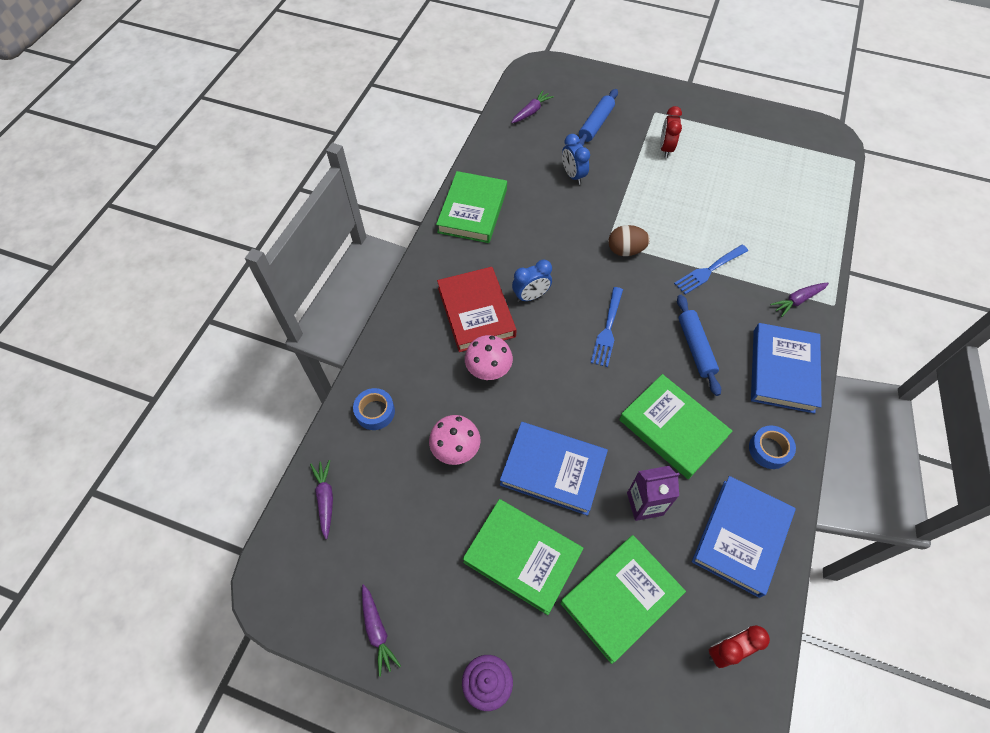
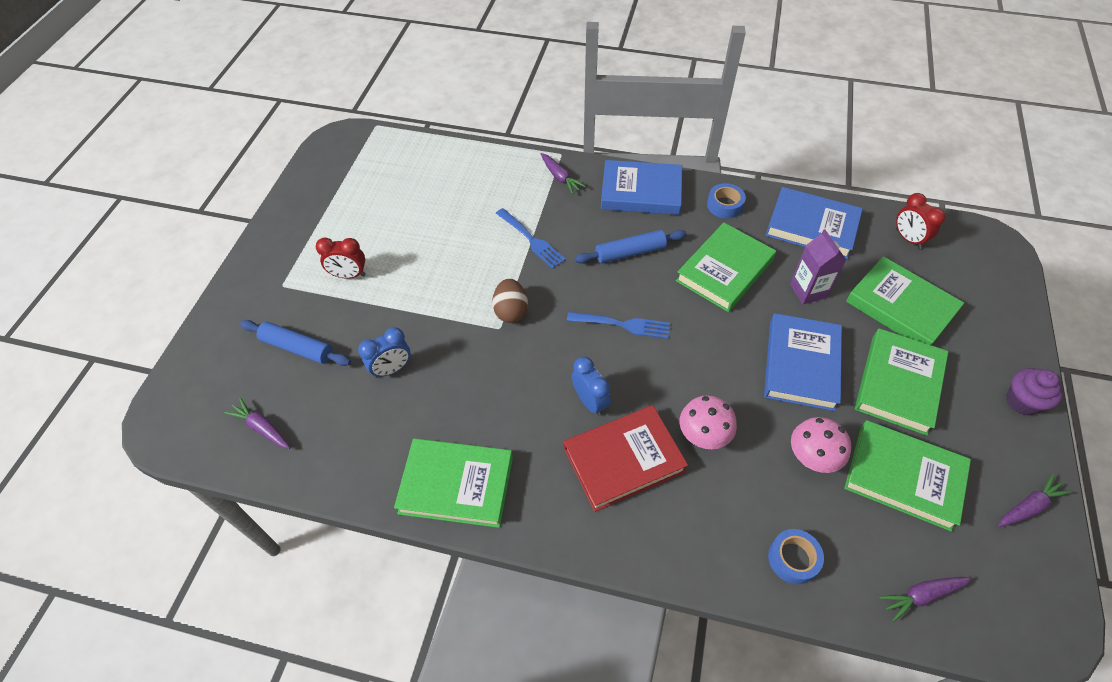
camera: 95 degrees left, 5 degrees down
none -> green book [844,420,971,532]

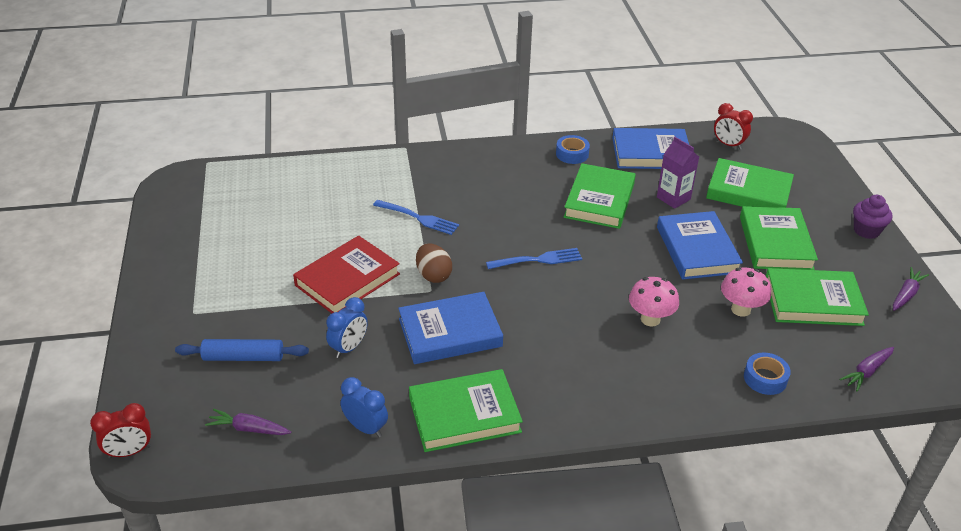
camera: 25 degrees left, 15 degrees down
red clock [316,238,366,279] -> red clock moved to [90,403,151,458]
purple carrot [541,153,586,194] -> none
red book [564,405,688,512] -> red book moved to [293,236,400,313]
blue clock [572,357,611,416] -> blue clock moved to [341,377,388,437]
blue rolling pin [574,230,687,264] -> none
blue book [601,160,682,215] -> blue book moved to [398,292,503,364]

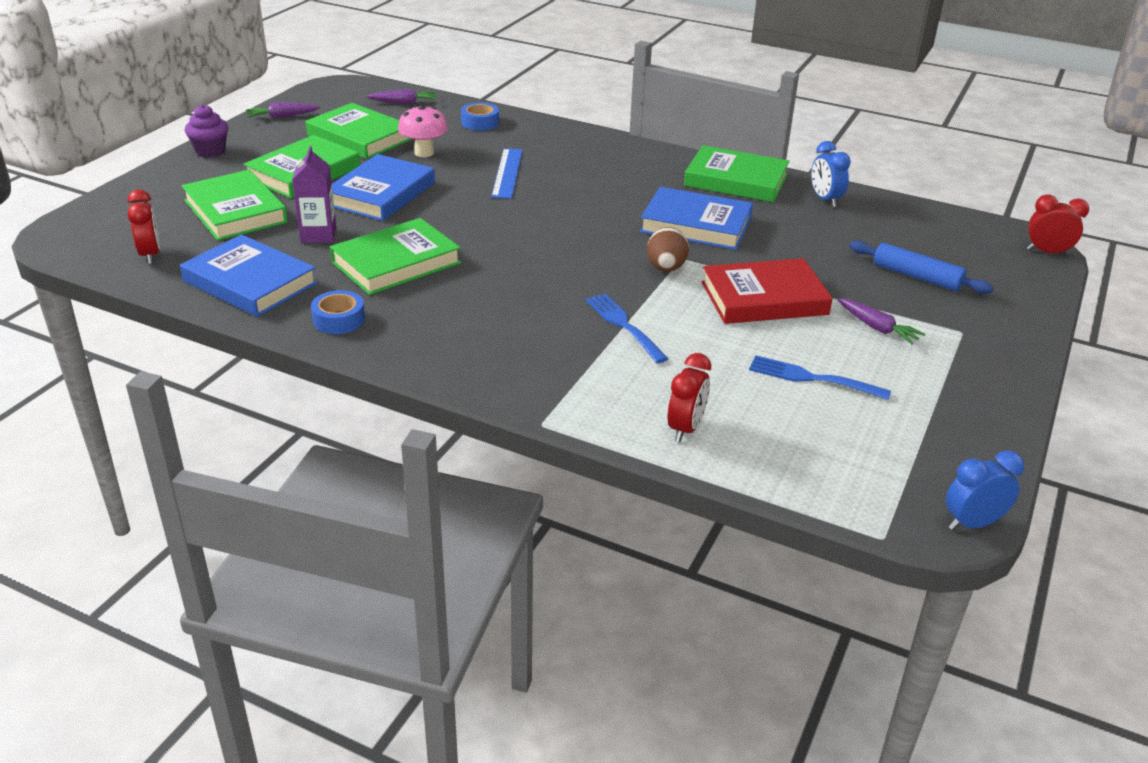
camera: 145 degrees left, 5 degrees down
purple carrot [205,409,291,435] -> purple carrot moved to [837,298,925,344]
blue clock [326,297,368,358] -> blue clock moved to [946,450,1025,530]
blue fork [486,248,582,269] -> blue fork moved to [749,355,891,400]
pink mushroom [629,277,679,327] -> blue ruler [491,148,523,199]
none -> red clock [667,353,711,442]

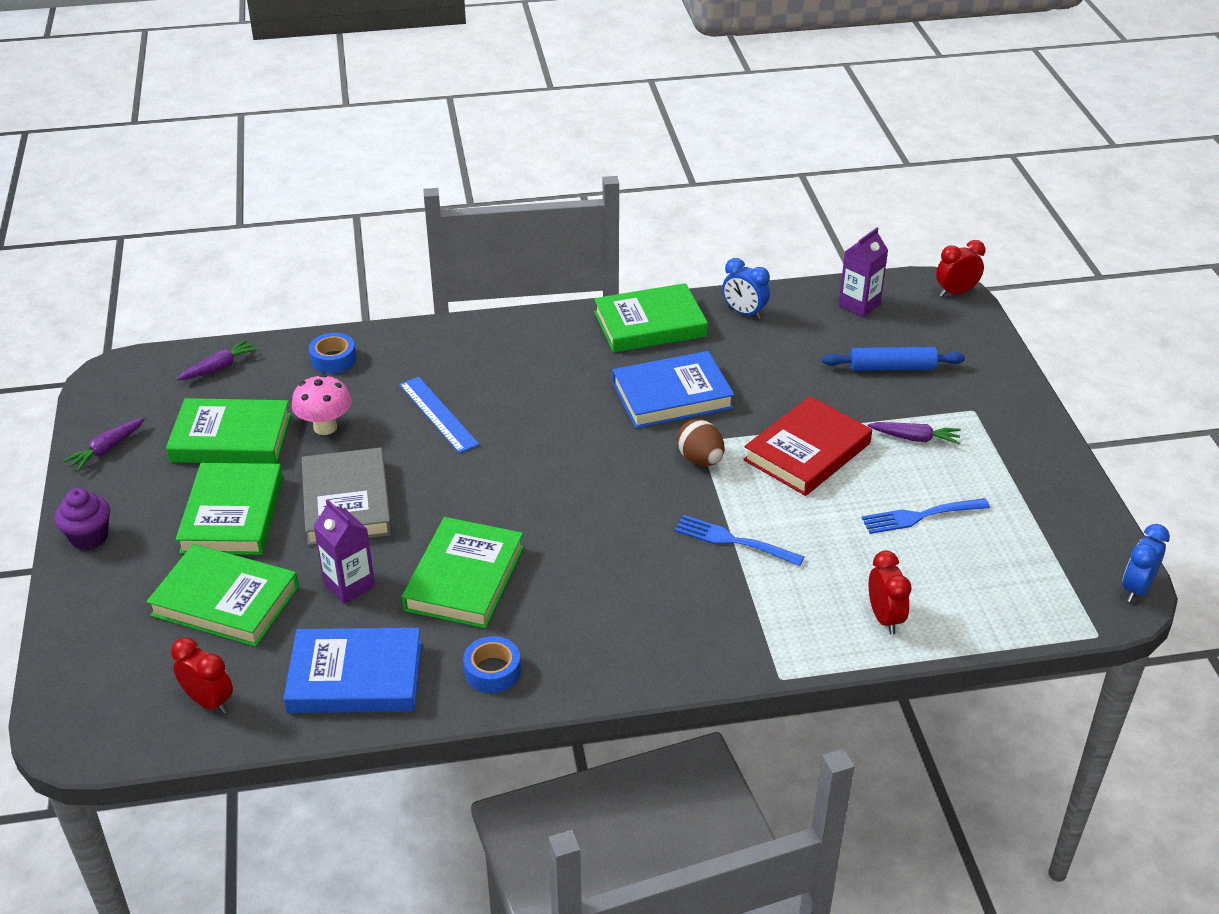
camera: 35 degrees left, 5 degrees up
blue book [332,154,435,221] -> grey book [302,447,392,546]
none -> purple carton [839,228,888,317]

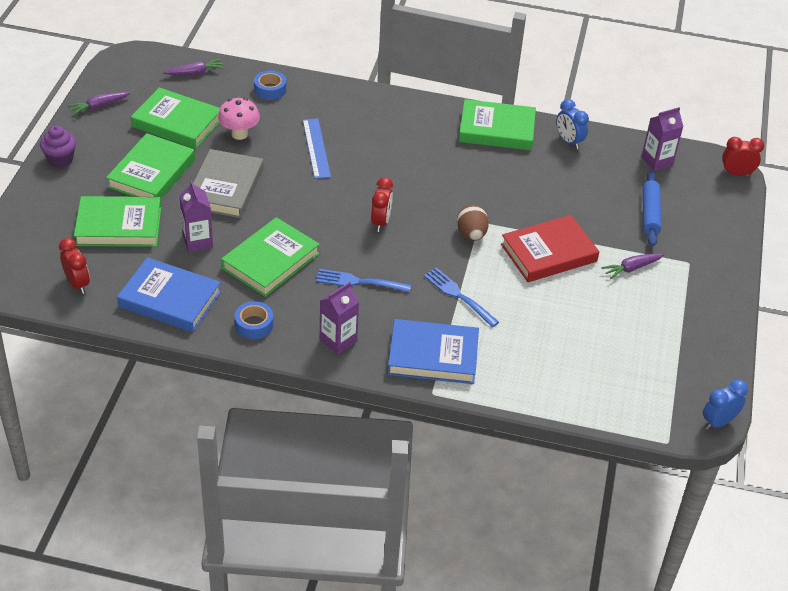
camera: 20 degrees right, 5 degrees up
green book [146,544,299,647] -> green book turned 45 degrees counterclockwise [74,196,161,247]
blue book [613,351,734,428] -> blue book moved to [388,319,479,384]
blue rolling pin [822,347,965,371] -> blue rolling pin turned 75 degrees clockwise [643,171,661,246]
blue fork [861,498,990,534] -> blue fork moved to [316,269,411,292]
purple carrot [868,422,961,445] -> purple carrot turned 120 degrees clockwise [601,253,664,279]
red clock [869,551,911,634] -> red clock moved to [371,177,393,232]
none -> purple carton [320,282,359,355]

